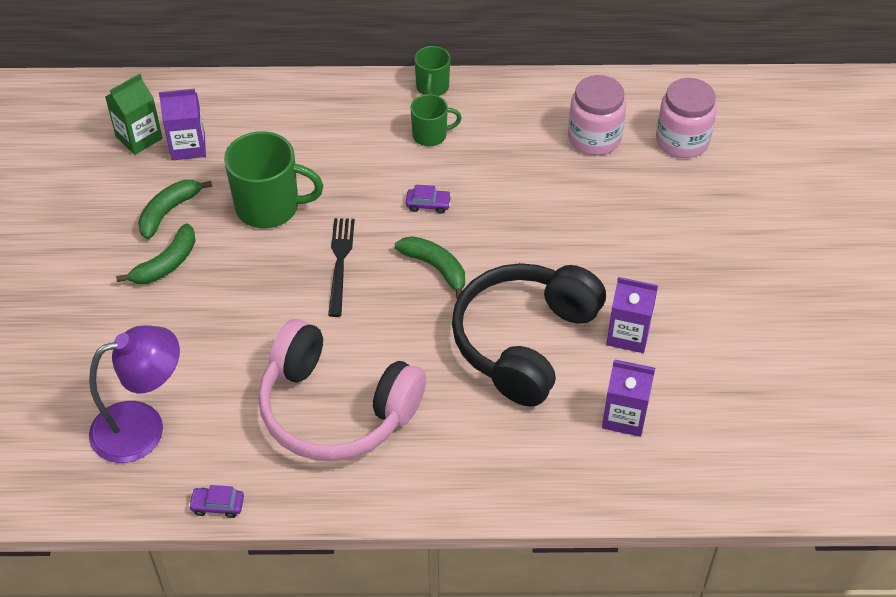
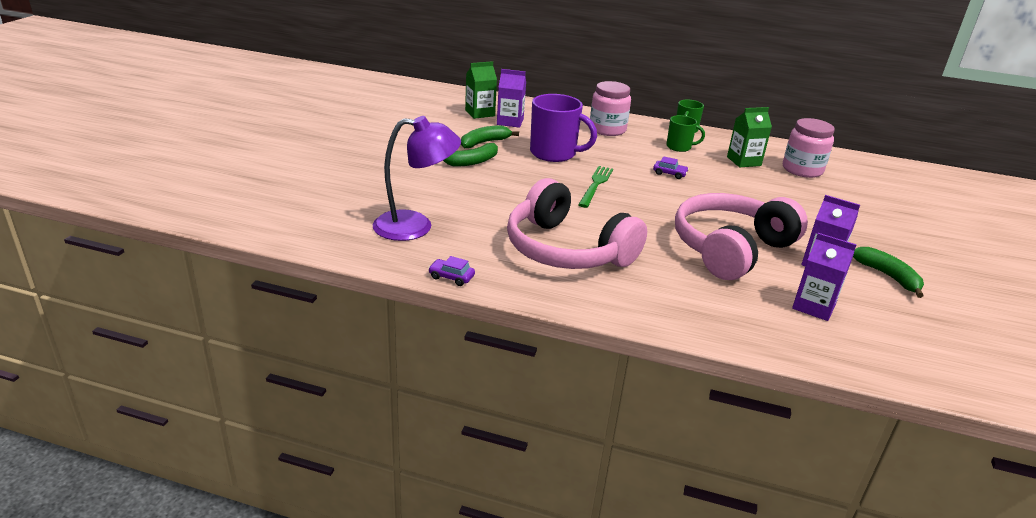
camera: 15 degrees right, 20 degrees down
green mug [224,131,324,228] -> purple mug [530,94,597,162]
black fork [328,218,355,317] -> green fork [578,166,613,208]
green banana [395,236,465,300] -> green banana moved to [853,247,924,298]
black headphones [452,263,606,406] -> pink headphones [675,193,808,280]
pink jar [656,78,717,158] -> pink jar moved to [590,81,631,136]
none -> green carton [727,107,772,167]

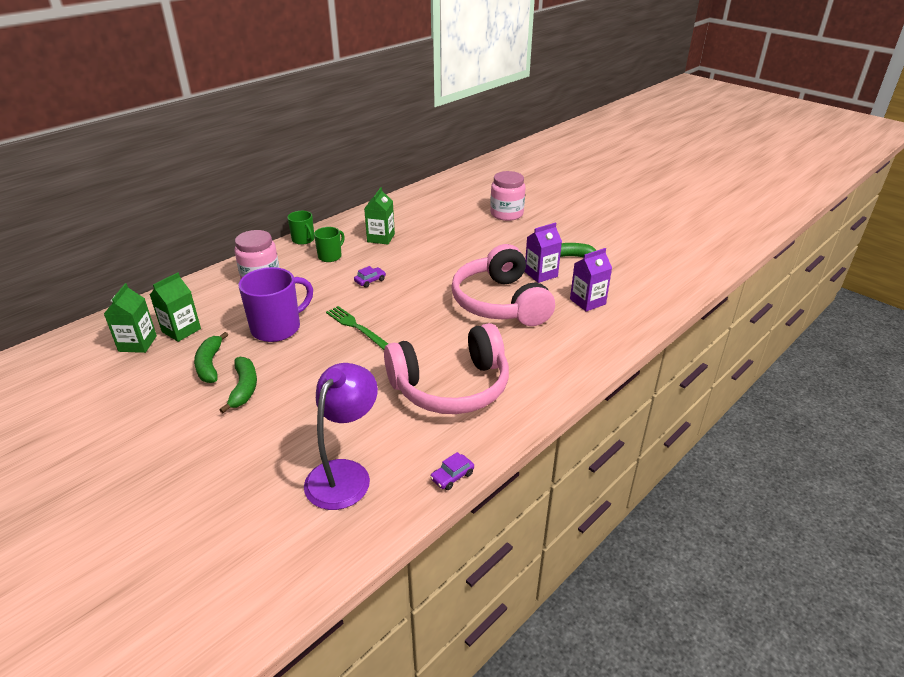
camera: 60 degrees left, 5 degrees up
purple carton [497,69,526,128] -> green carton [150,272,201,342]
pink jar [783,118,835,178] -> pink jar moved to [490,171,526,221]

